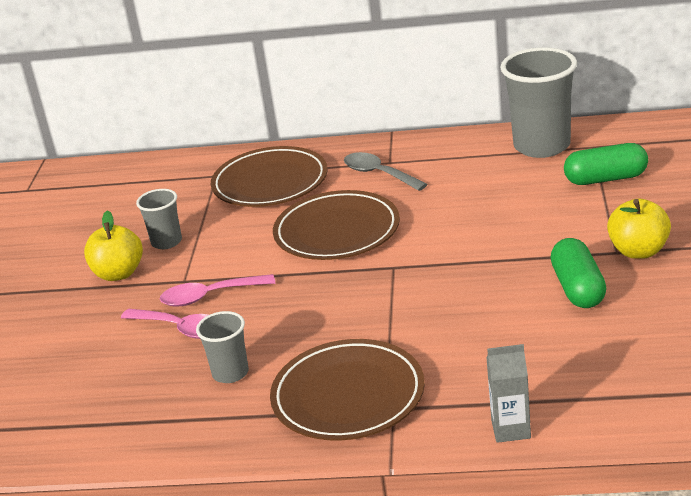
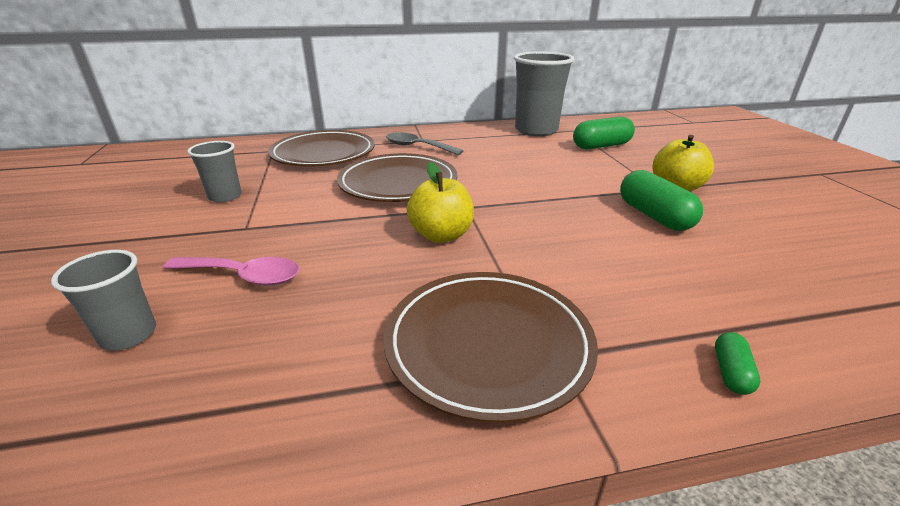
camera: 20 degrees left, 0 degrees up
yellow apple [84,211,143,281] -> yellow apple moved to [407,162,474,243]
pink spoon [160,274,275,306] -> none
grey cup [196,311,249,383] -> grey cup moved to [51,250,156,350]
grey carton [486,344,531,443] -> green capsule [715,332,760,395]

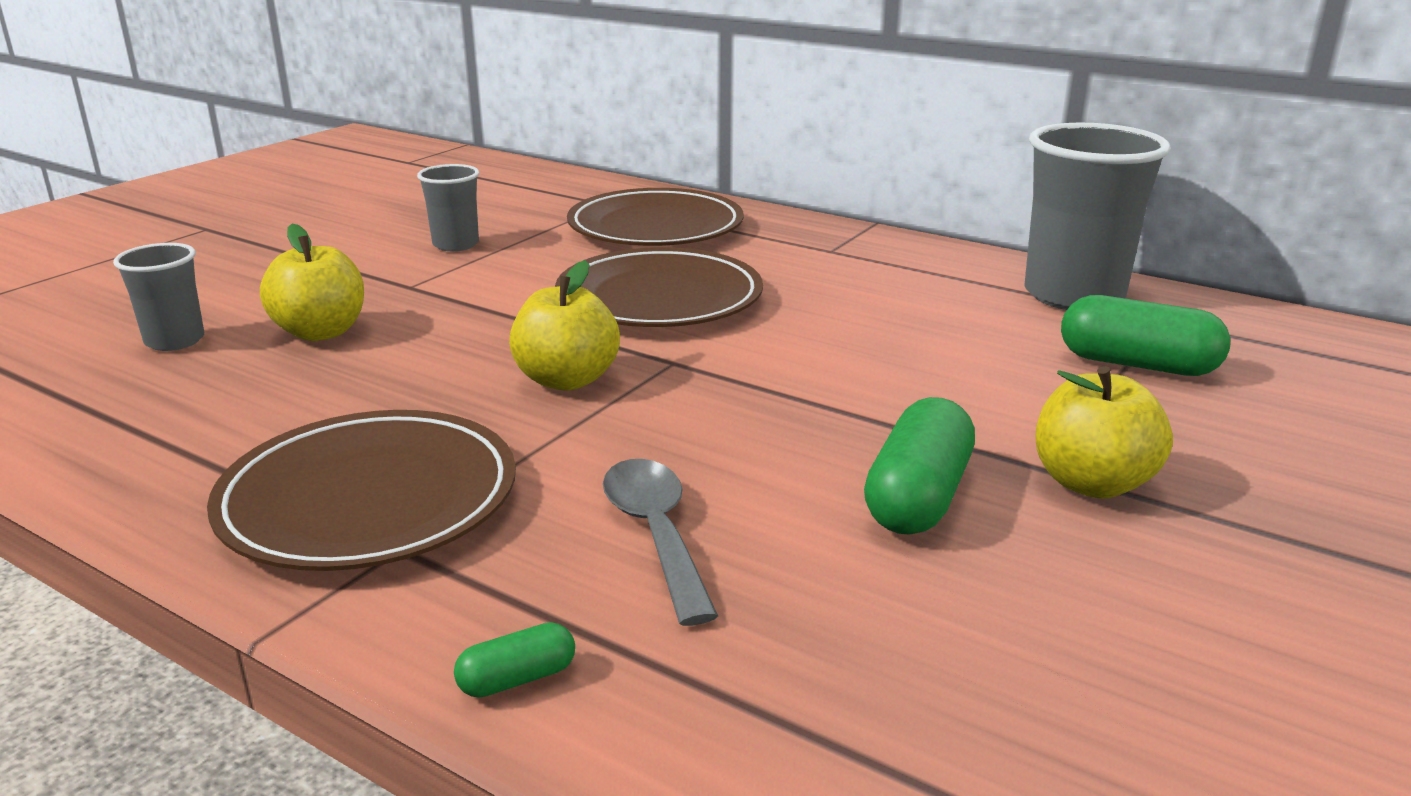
camera: 45 degrees right, 5 degrees down
pink spoon [163,257,299,286] -> yellow apple [260,224,364,341]
grey spoon [386,132,463,155] -> grey spoon moved to [603,459,718,626]

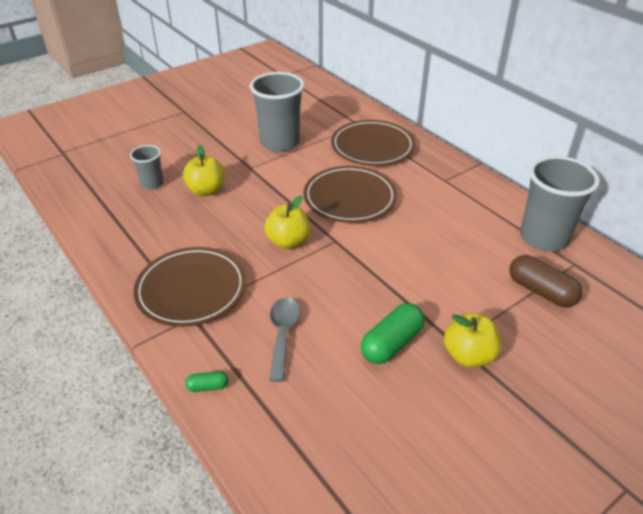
camera: 20 degrees right, 15 degrees up
grey cup [417,164,479,251] -> grey cup [250,72,304,152], size x1.90
green capsule [1061,295,1230,376] -> brown capsule [509,255,583,308]

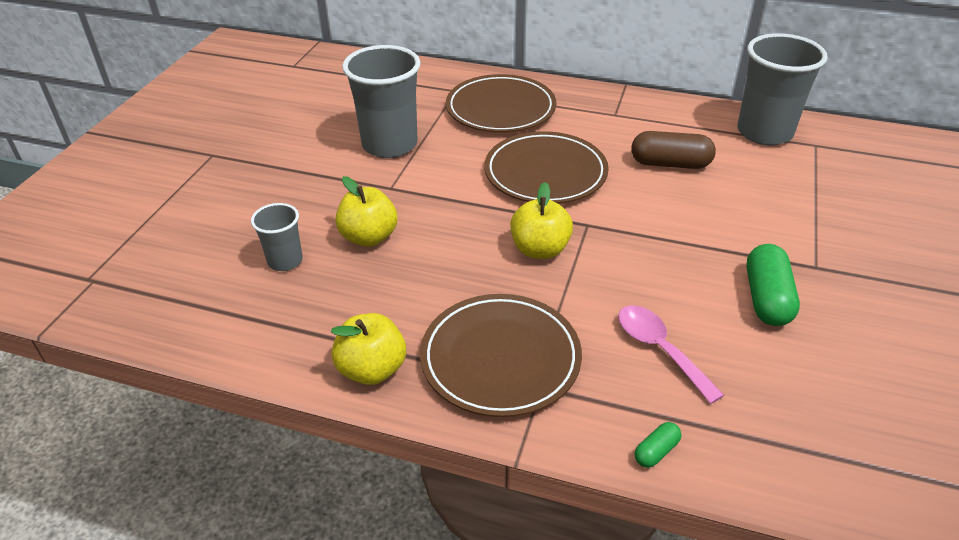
camera: 35 degrees left, 0 degrees up
grey spoon [269,298,300,382] -> pink spoon [618,305,724,404]
yellow apple [444,313,501,367] -> yellow apple moved to [331,313,406,385]
brown capsule [509,255,583,308] -> brown capsule moved to [631,131,716,169]

